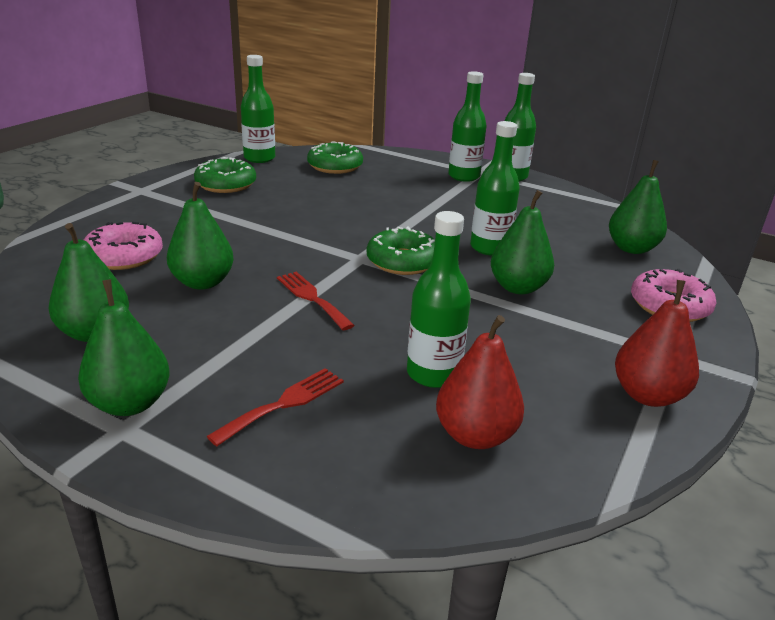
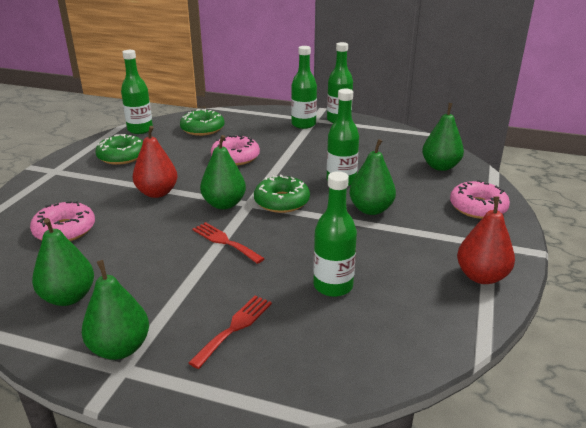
camera: 10 degrees left, 0 degrees up
green pear [167,182,234,290] -> green pear moved to [200,135,246,209]
red pear [436,315,524,449] -> red pear moved to [133,126,177,198]
none -> pink donut [211,135,260,165]

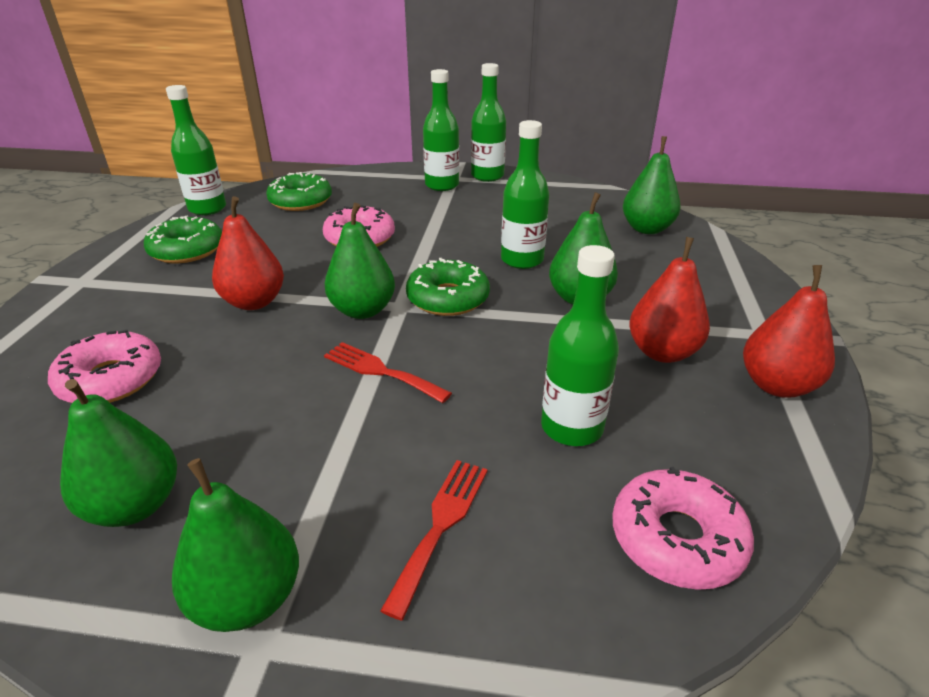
camera: 10 degrees left, 5 degrees up
pink donut [450,180,510,219] -> pink donut moved to [612,467,754,590]
none -> red pear [629,237,710,363]

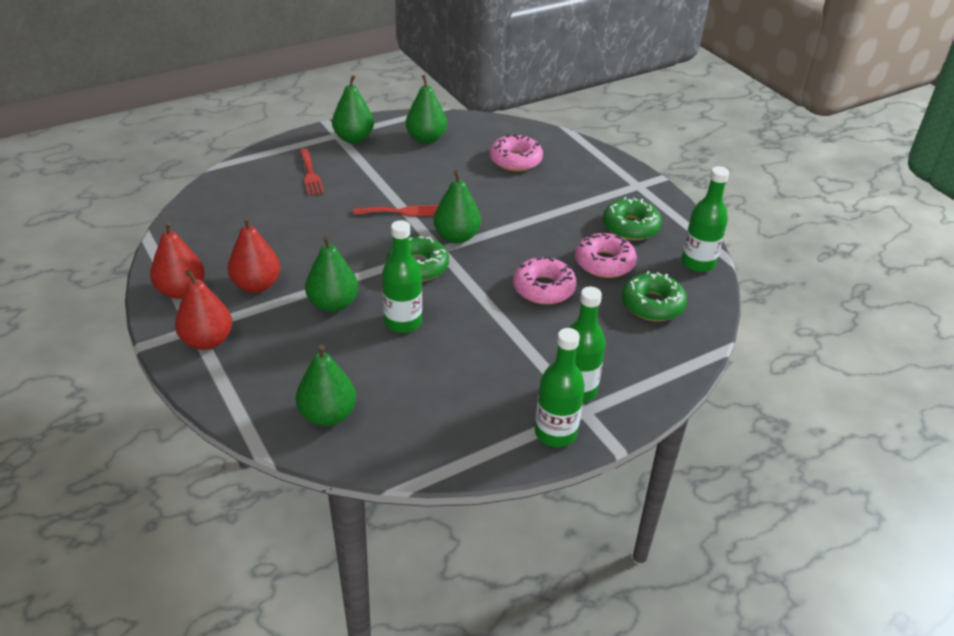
camera: 140 degrees right, 5 degrees up
red pear [212,196,284,310] -> red pear moved to [175,270,232,350]
green bottle [541,245,619,446] -> none
pink donut [612,467,754,590] -> pink donut moved to [575,233,637,278]

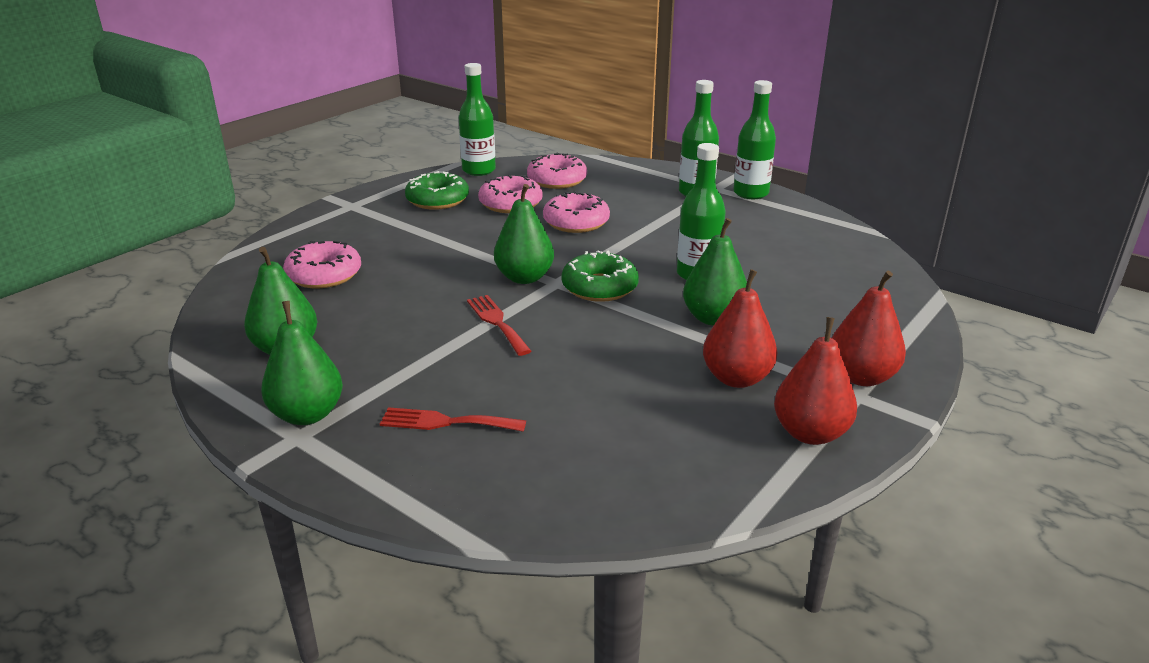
camera: 110 degrees left, 10 degrees down
green pear [296,345,356,426] -> none
red fork [300,149,324,196] -> red fork turned 135 degrees counterclockwise [380,407,526,432]
green donut [622,271,687,321] -> pink donut [527,153,587,189]

